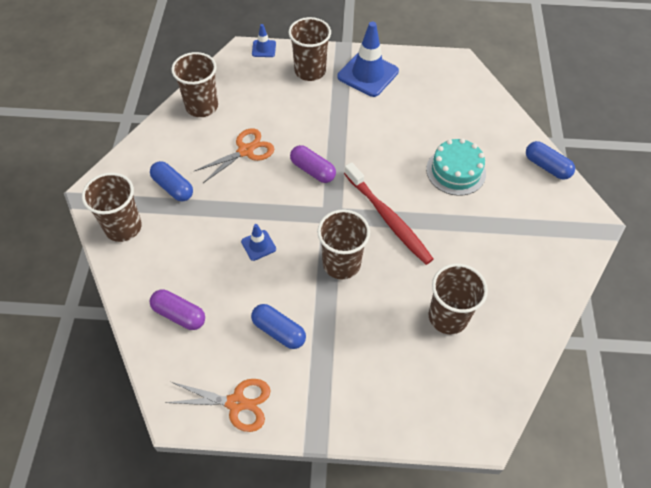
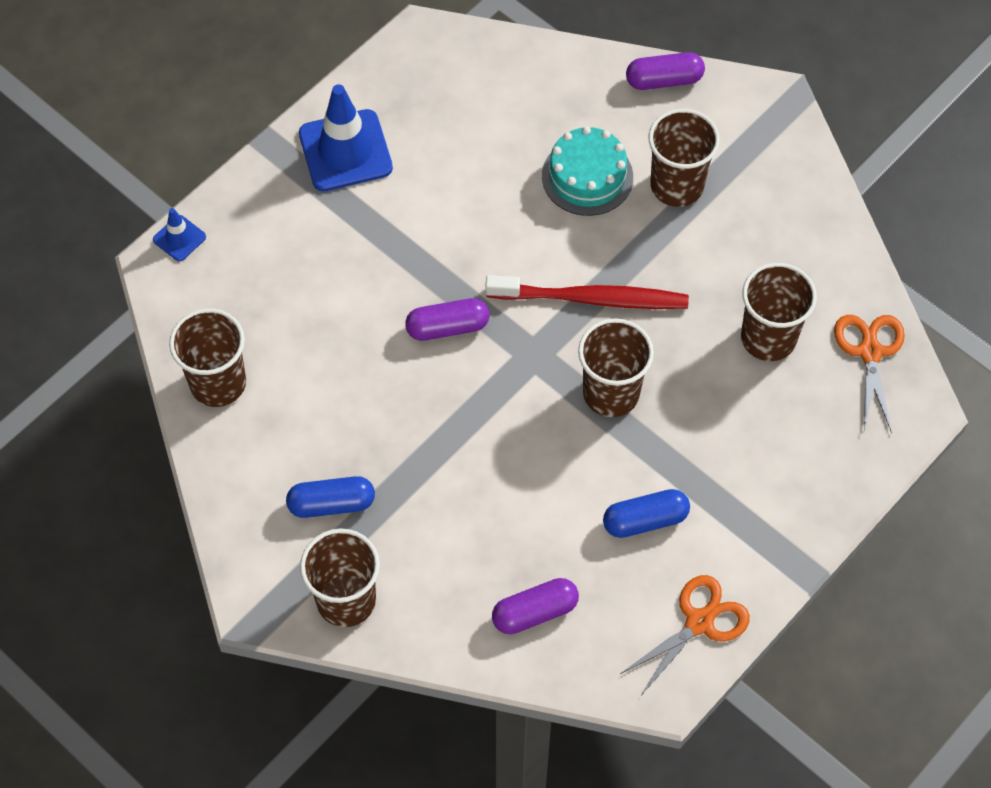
camera: 50 degrees left, 5 degrees up
orange scissors [194,128,274,183] -> orange scissors moved to [834,315,905,433]
blue traffic cone [241,224,276,261] -> none
brown cup [289,17,331,81] -> brown cup moved to [649,109,720,207]
blue capsule [526,141,575,180] -> purple capsule [626,52,705,90]

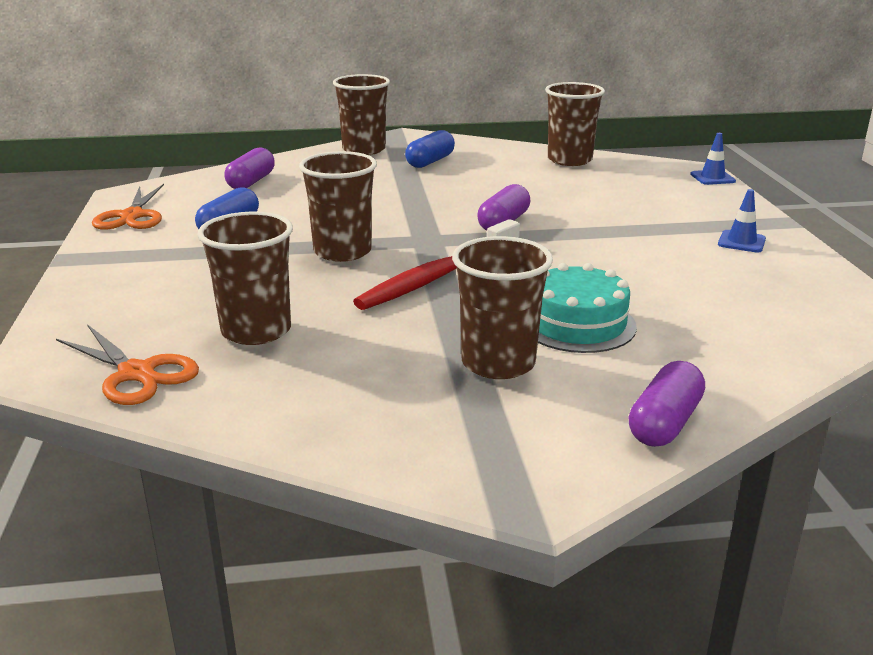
camera: 130 degrees right, 35 degrees down
blue traffic cone [299,84,393,191] -> blue traffic cone [718,189,766,253], size x0.49

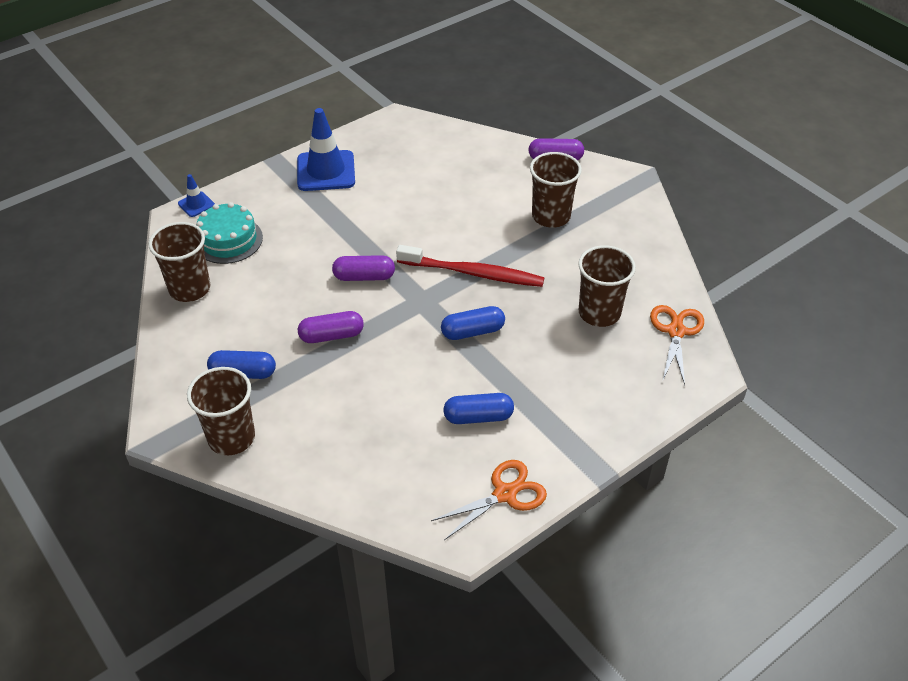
camera: 120 degrees left, 20 degrees up
purple capsule [224,147,275,189] -> purple capsule moved to [298,311,364,343]
brown cup [299,151,377,262] -> blue capsule [441,306,505,340]
turquoise cake [538,263,637,353] -> turquoise cake moved to [196,202,263,264]
blue traffic cone [718,189,766,253] -> blue traffic cone [297,108,355,191], size x2.04

